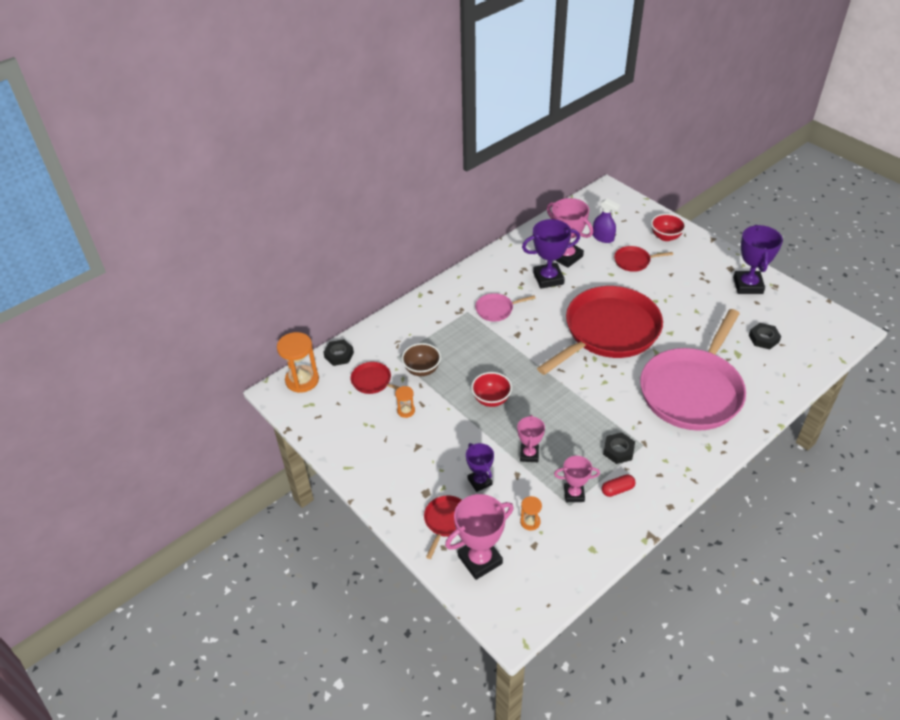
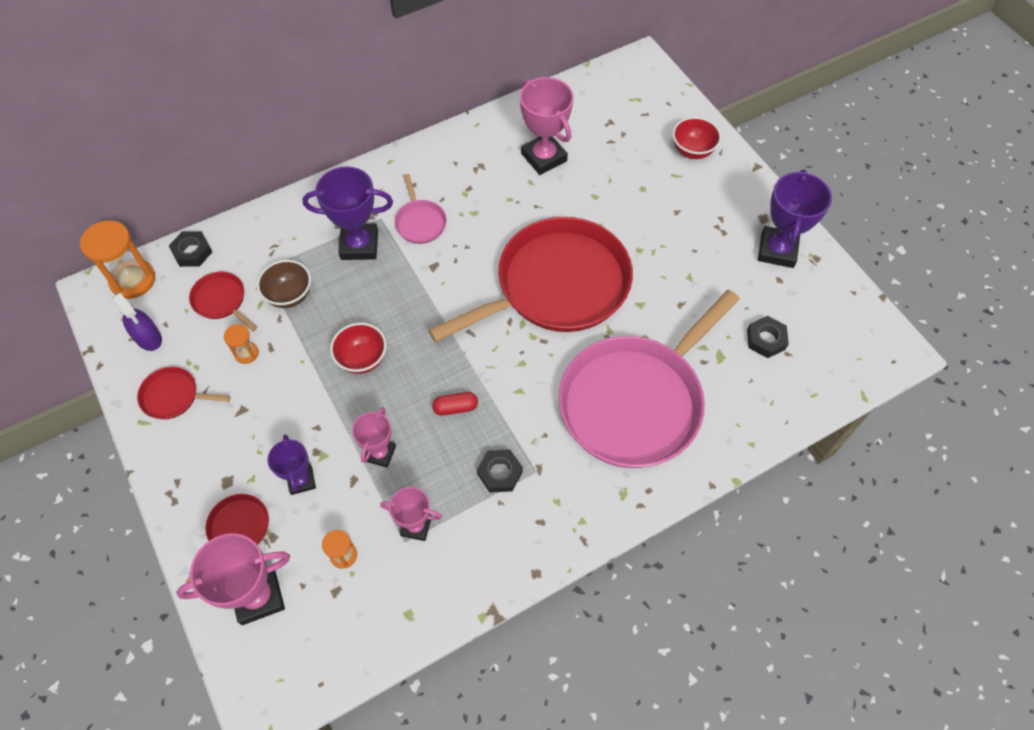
camera: 10 degrees right, 15 degrees up
pink pan [475,293,536,321] -> pink pan turned 105 degrees counterclockwise [395,174,447,244]
purple trophy [522,219,580,289] -> purple trophy moved to [303,167,393,260]
purple spray bottle [593,199,620,243] -> purple spray bottle moved to [112,293,162,351]
red capsule [602,474,636,497] -> red capsule moved to [432,392,478,416]
red pan [614,246,673,272] -> red pan moved to [137,367,230,419]

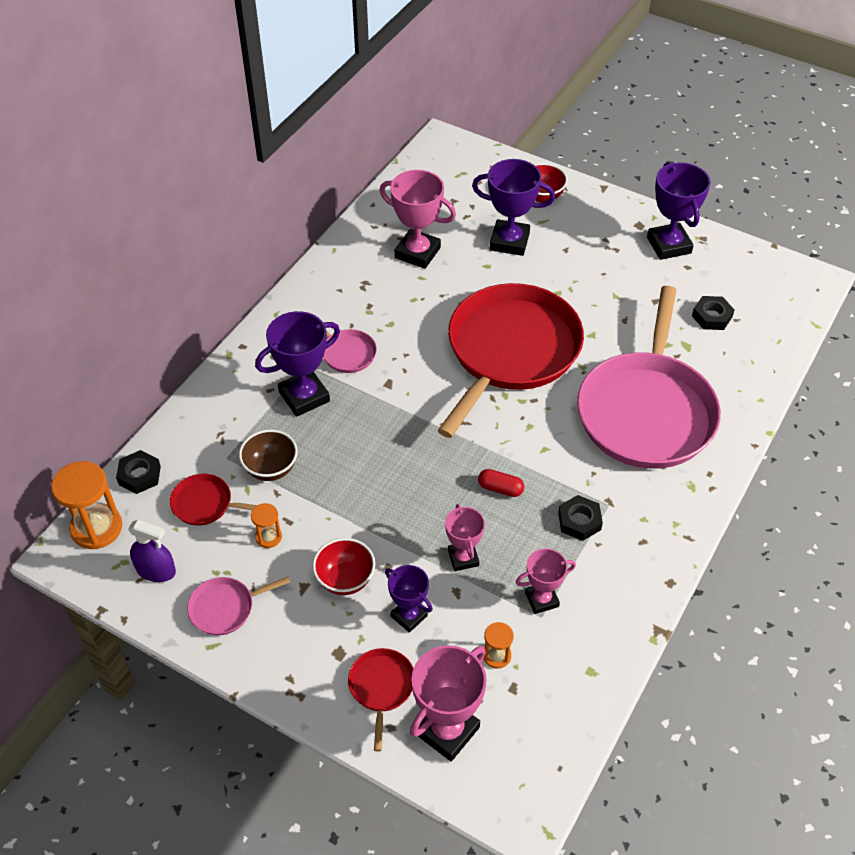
camera: 30 degrees left, 10 degrees down
red pan [137,367,230,419] -> pink pan [187,577,290,635]
red bowl [330,323,387,374] -> red bowl moved to [312,538,375,595]
red capsule [432,392,478,416] -> red capsule turned 60 degrees clockwise [478,469,524,497]
none -> purple trophy [472,159,555,256]

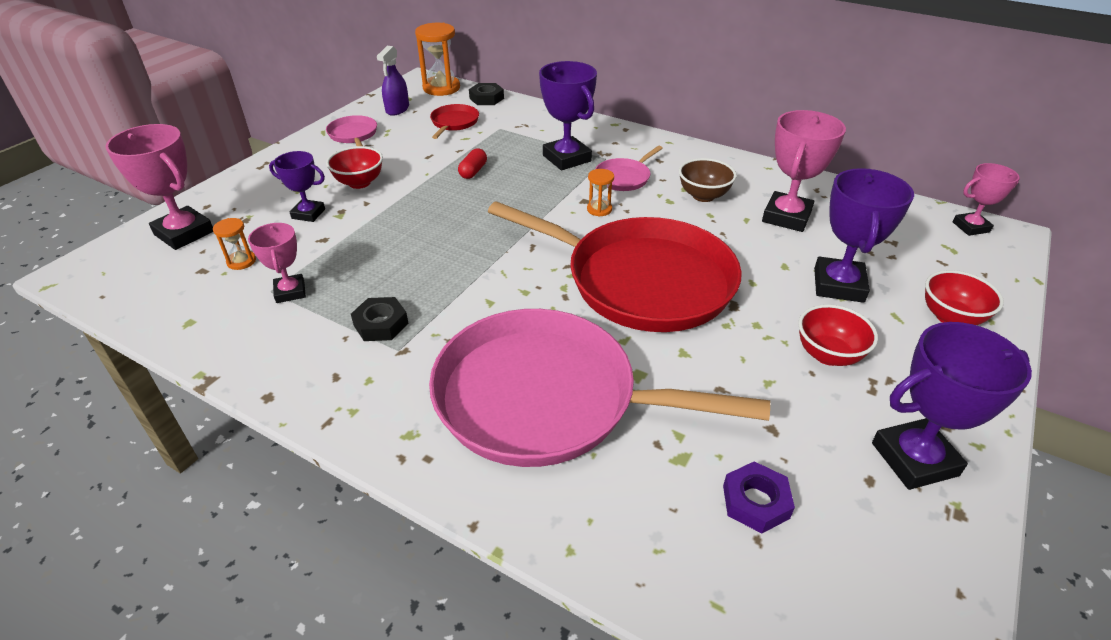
camera: 90 degrees right, 10 degrees down
brown bowl [239,430,298,481] -> brown bowl moved to [679,158,736,202]
orange hourglass [251,503,282,548] -> orange hourglass moved to [587,169,614,216]
red pan [348,648,414,751] -> none
purple trophy [385,565,433,633] -> purple trophy turned 60 degrees clockwise [269,151,325,222]
pink trophy [445,504,485,571] -> pink trophy moved to [953,163,1020,236]
red capsule [478,469,524,497] -> red capsule moved to [458,148,487,179]
black nut [692,296,734,330] -> purple nut [723,461,795,533]
none -> red bowl [798,304,878,366]

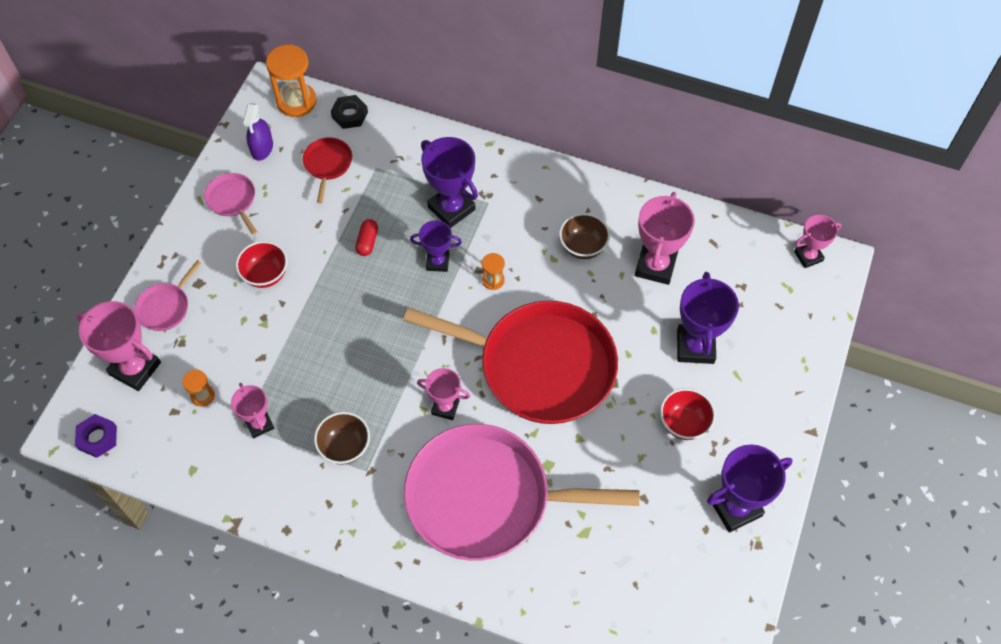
camera: 10 degrees left, 20 degrees up
purple trophy [269,151,325,222] -> purple trophy moved to [410,220,462,272]
black nut [351,297,409,341] -> brown bowl [314,412,370,465]
pink pan [595,146,663,191] -> pink pan moved to [134,260,201,331]
purple nut [723,461,795,533] -> purple nut moved to [75,414,117,458]
red bowl [925,270,1004,325] -> none
none -> pink trophy [417,368,470,420]

